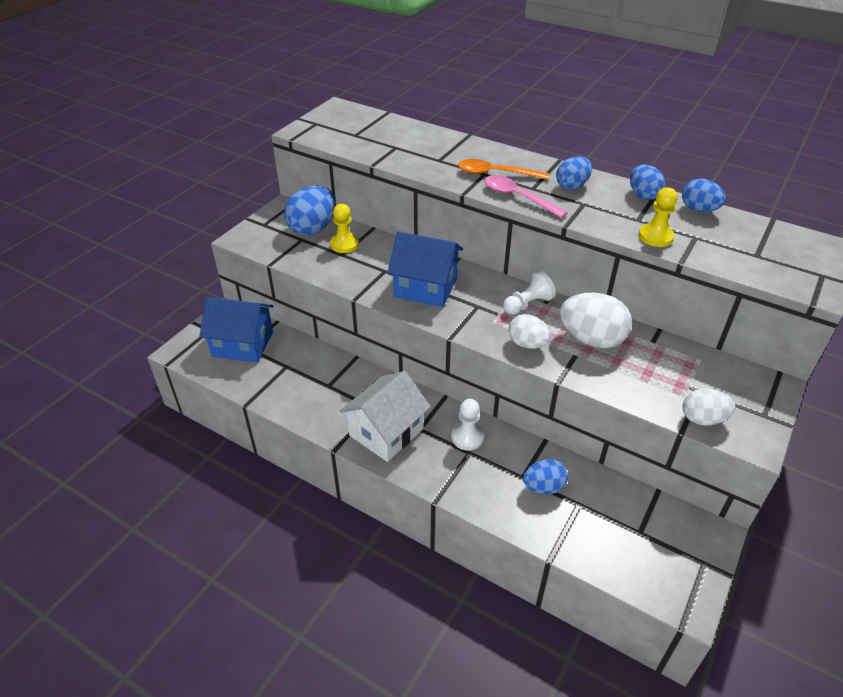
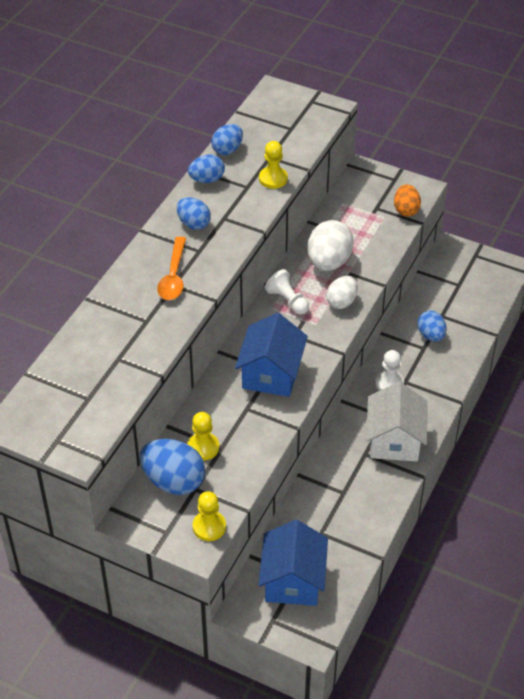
camera: 95 degrees left, 5 degrees up
white house [339,371,431,462] -> white house turned 60 degrees clockwise [366,382,427,461]
pink spoon [484,175,568,218] -> none
white egg [683,388,735,426] -> orange egg [394,184,421,217]
none -> yellow pawn [193,491,226,541]

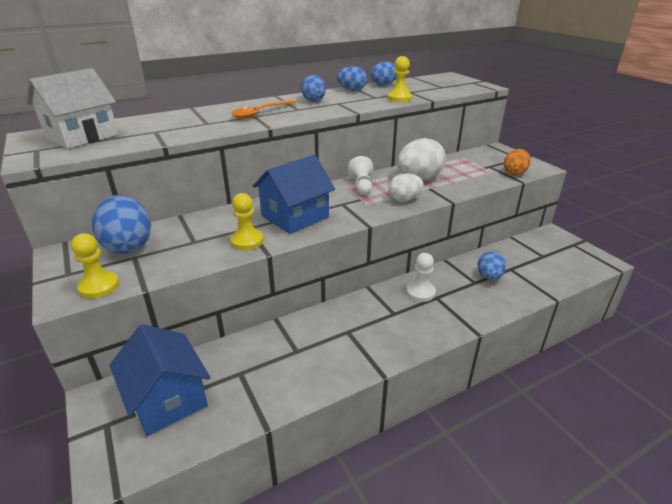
camera: 35 degrees right, 15 degrees down
yellow pawn [187,412,219,460] -> yellow pawn moved to [230,193,264,250]
blue house [259,520,328,606] -> blue house turned 75 degrees counterclockwise [109,324,210,436]
white house [366,382,427,461] -> white house moved to [27,68,118,149]

